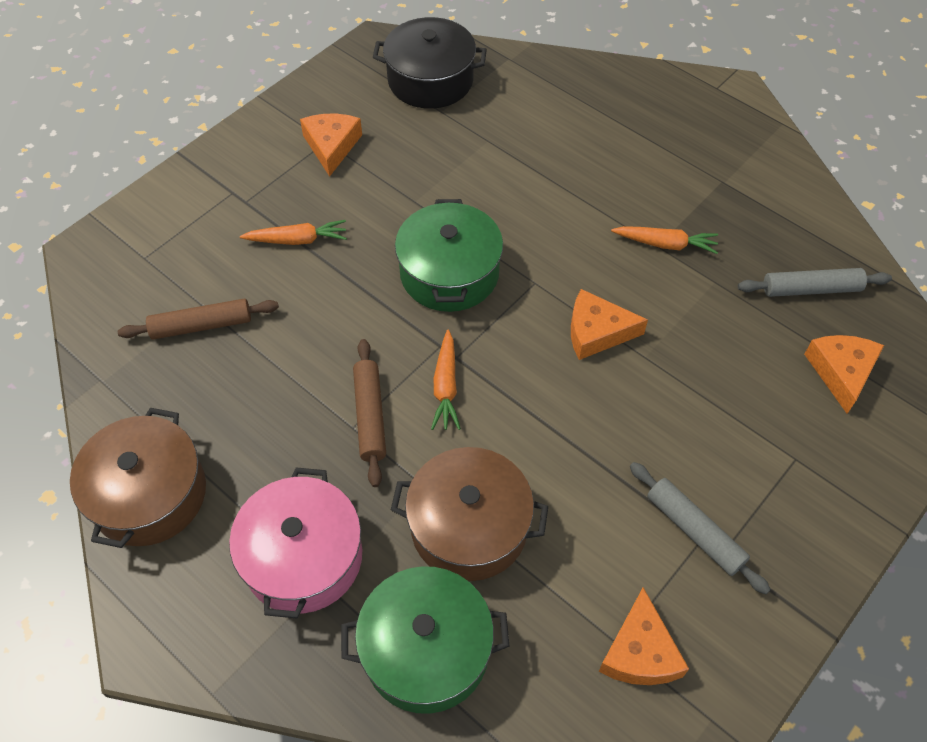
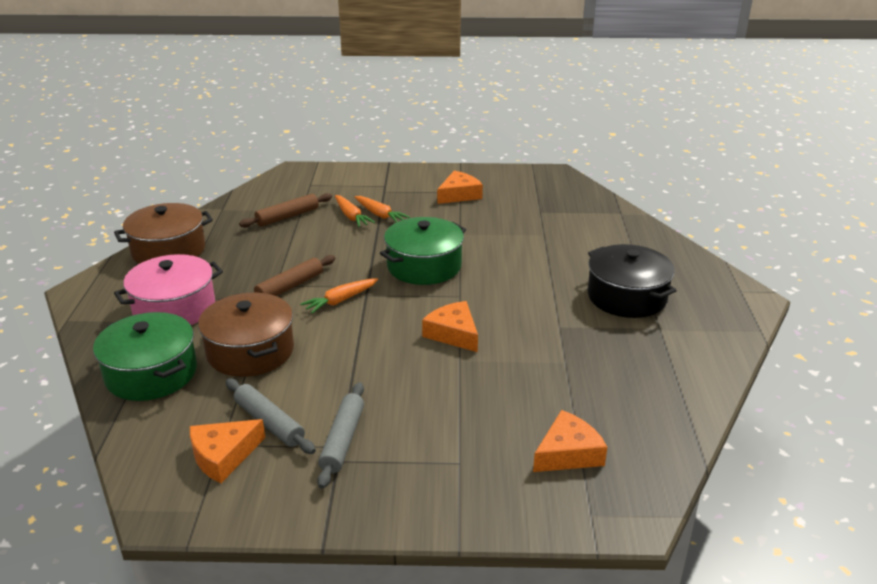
camera: 50 degrees right, 25 degrees down
brown rolling pin [118,299,279,340] -> brown rolling pin turned 75 degrees counterclockwise [239,193,332,227]
black pot [373,17,487,109] -> black pot moved to [588,244,677,318]
orange carrot [611,226,718,254] -> orange carrot moved to [335,195,375,227]
grey rolling pin [738,268,892,297] -> grey rolling pin moved to [225,379,316,454]

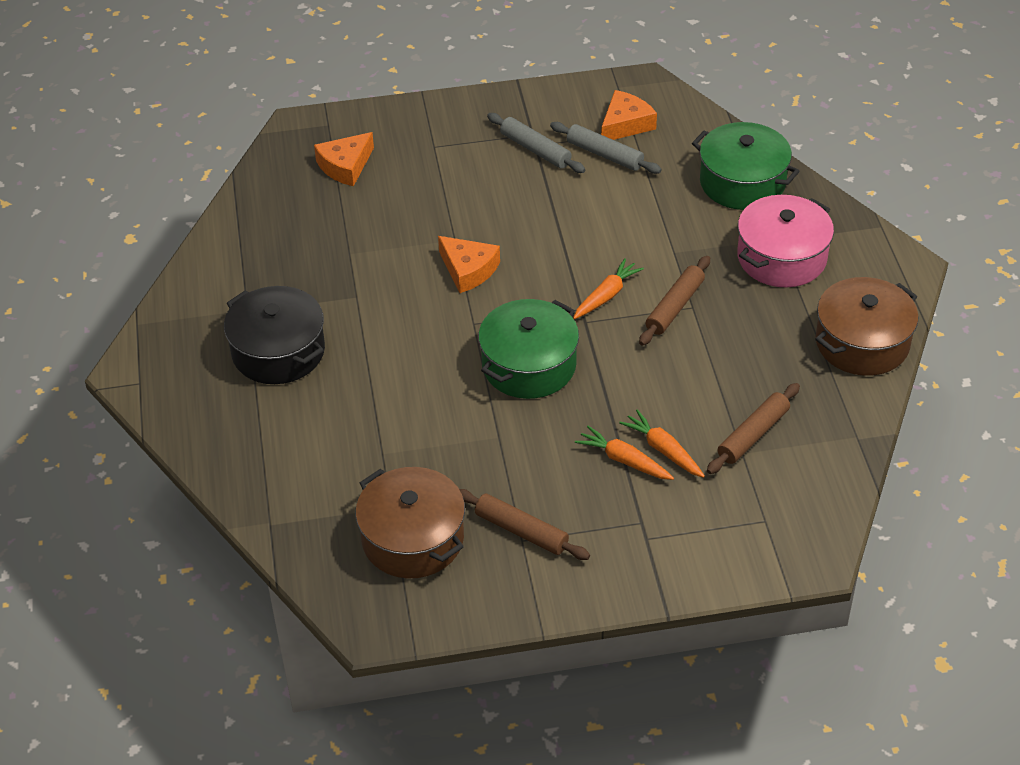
camera: 170 degrees right, 15 degrees up
brown pot [198,293,294,377] -> brown pot moved to [355,467,465,578]
grey rolling pin [317,382,364,489] -> grey rolling pin turned 45 degrees counterclockwise [487,113,585,173]
orange cheese [437,171,483,204] -> brown rolling pin [459,489,590,560]

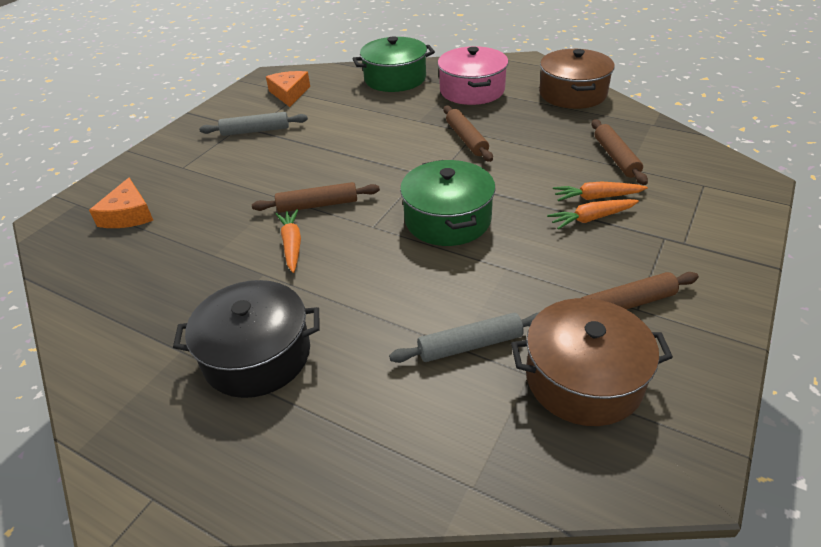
camera: 50 degrees left, 5 degrees down
orange cheese [438,236,500,293] -> brown rolling pin [252,182,380,213]
grey rolling pin [550,122,662,174] -> grey rolling pin moved to [389,313,538,363]
orange carrot [573,258,644,319] -> orange carrot moved to [276,209,301,273]

